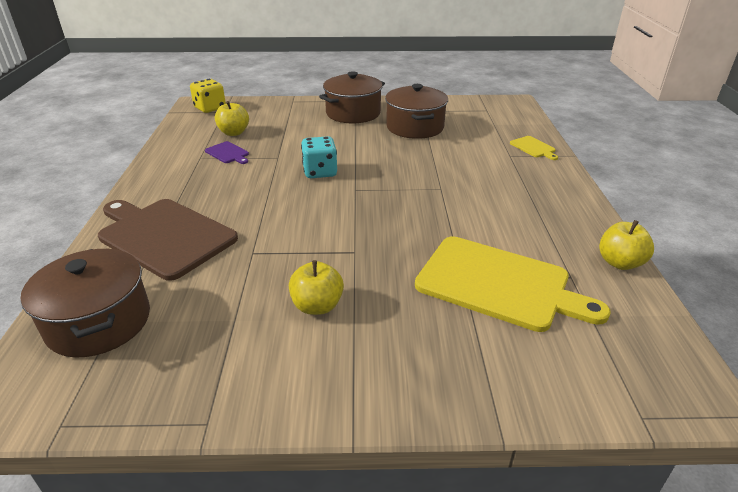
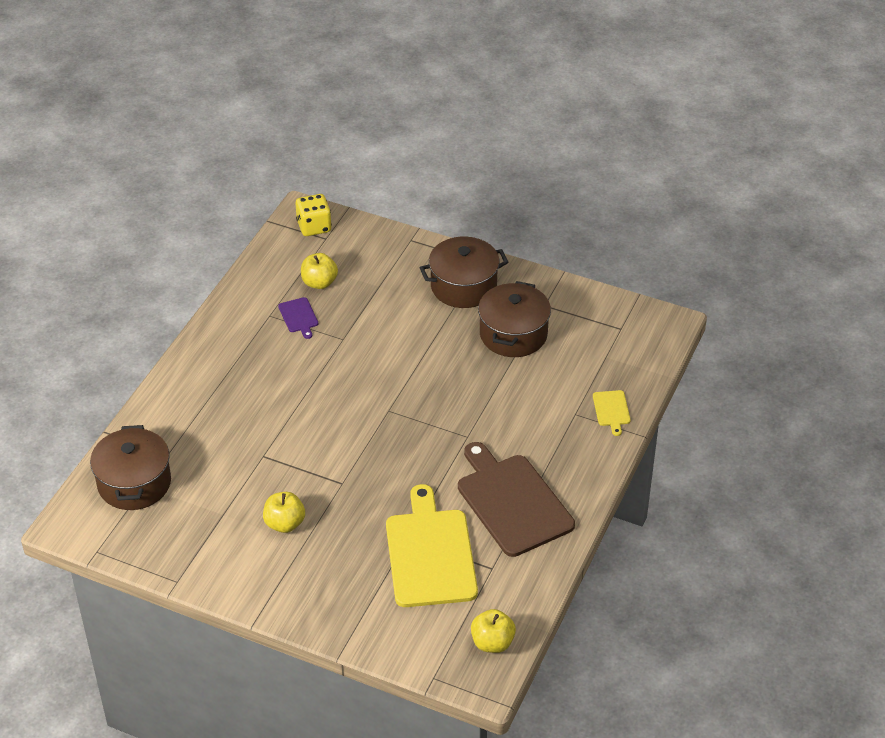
camera: 25 degrees right, 10 degrees up
brown cutting board [98,199,238,281] -> brown cutting board moved to [458,442,575,557]
turquoise dice [301,136,337,178] -> none
yellow cutting board [415,236,610,332] -> yellow cutting board turned 150 degrees counterclockwise [386,484,478,607]
yellow apple [599,220,654,270] -> yellow apple moved to [471,609,516,653]

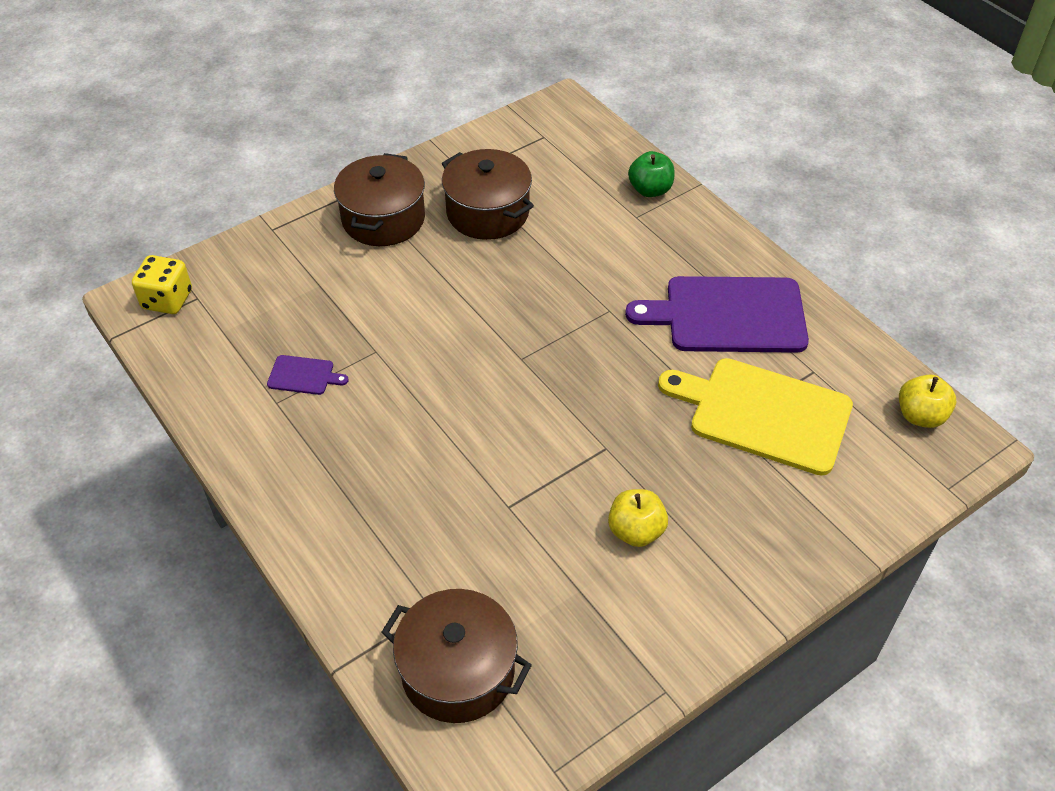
camera: 60 degrees left, 5 degrees up
yellow apple [301,253,338,289] -> none
brown cutting board [458,442,575,557] -> purple cutting board [625,276,809,353]
yellow cutting board [593,390,631,436] -> green apple [628,151,675,197]

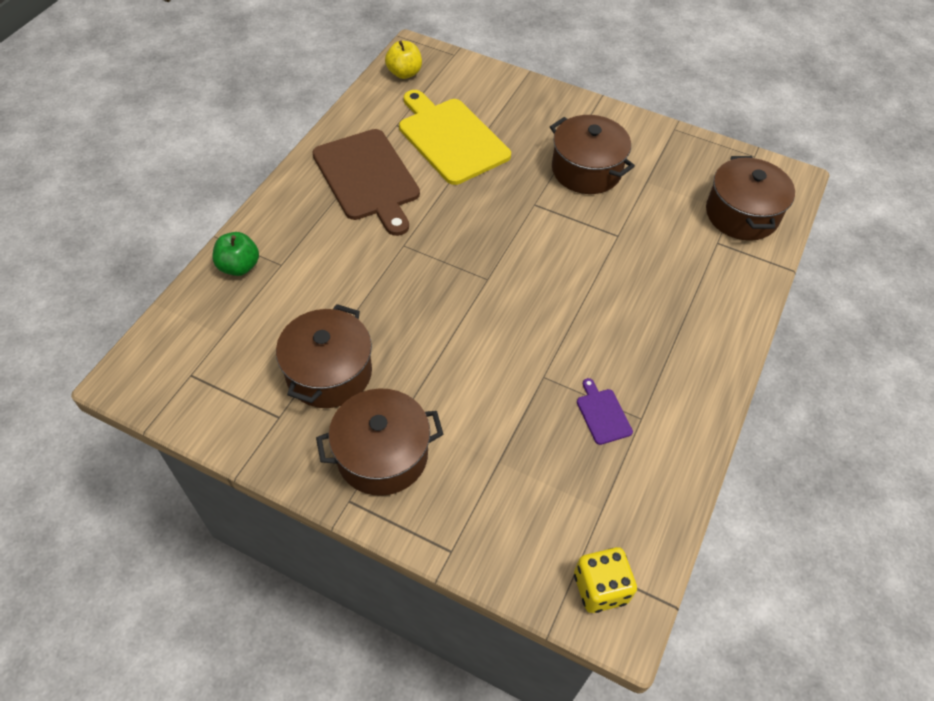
camera: 120 degrees left, 5 degrees up
yellow apple [608,489,668,547] -> brown pot [550,115,635,194]
purple cutting board [625,276,809,353] -> brown cutting board [312,129,420,236]
yellow cutting board [658,358,853,476] -> yellow cutting board turned 150 degrees clockwise [399,90,511,185]

